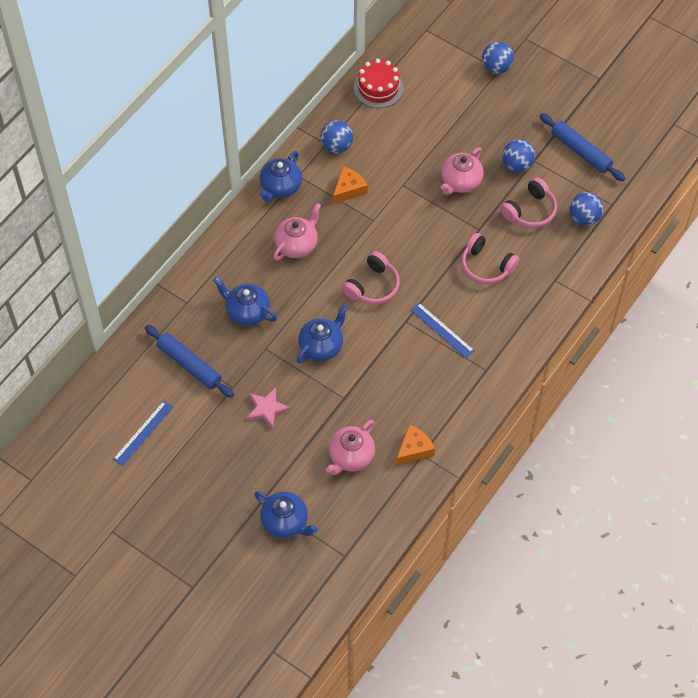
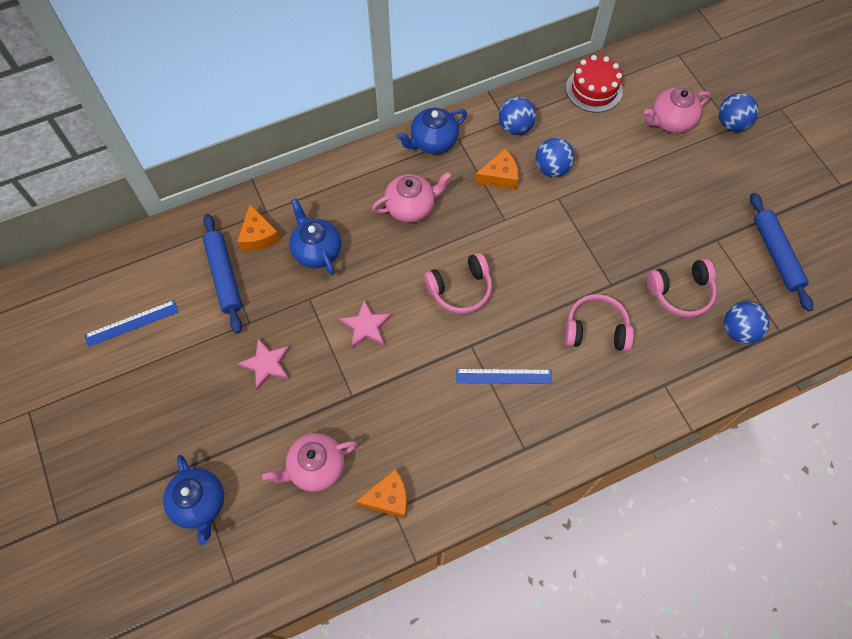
camera: 30 degrees right, 5 degrees up
blue teapot [296,305,348,363] -> pink star [339,300,392,348]
blue ruler [411,303,475,358] -> blue ruler turned 75 degrees counterclockwise [456,369,552,384]
pink teapot [441,147,483,195] -> pink teapot moved to [644,88,711,133]
pink headphones [461,233,520,284] -> pink headphones turned 120 degrees clockwise [564,294,634,351]
blue ball [502,139,535,172] -> blue ball moved to [536,138,574,177]
none -> orange cheese [237,204,280,251]

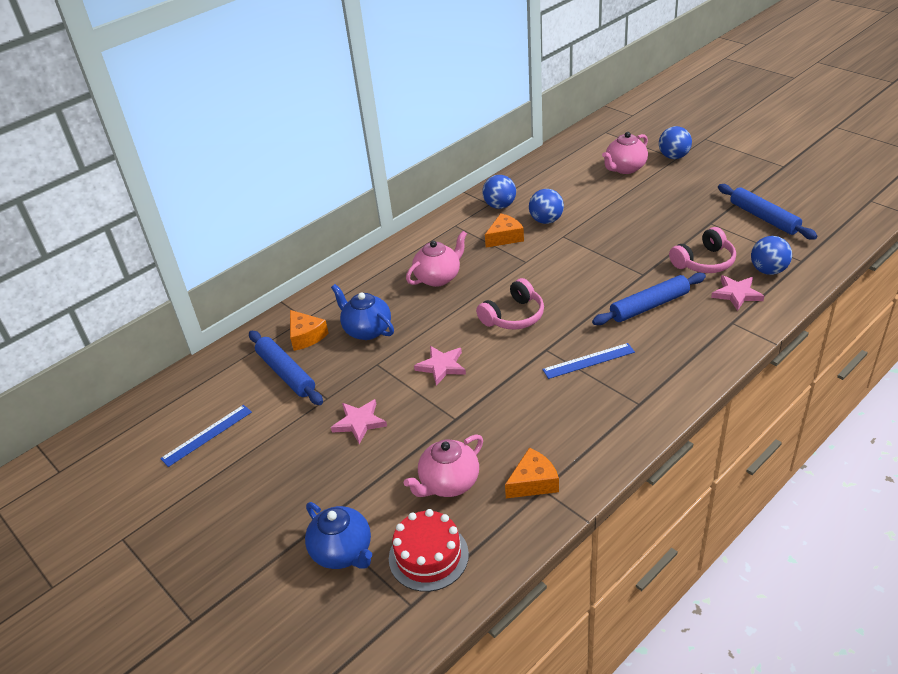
camera: 15 degrees left, 25 degrees down
blue teapot [396,108,467,154] -> none
pink headphones [564,294,634,351] -> blue rolling pin [592,273,706,325]
red cake [566,55,623,113] -> red cake moved to [389,509,469,592]
none -> pink star [711,275,764,311]

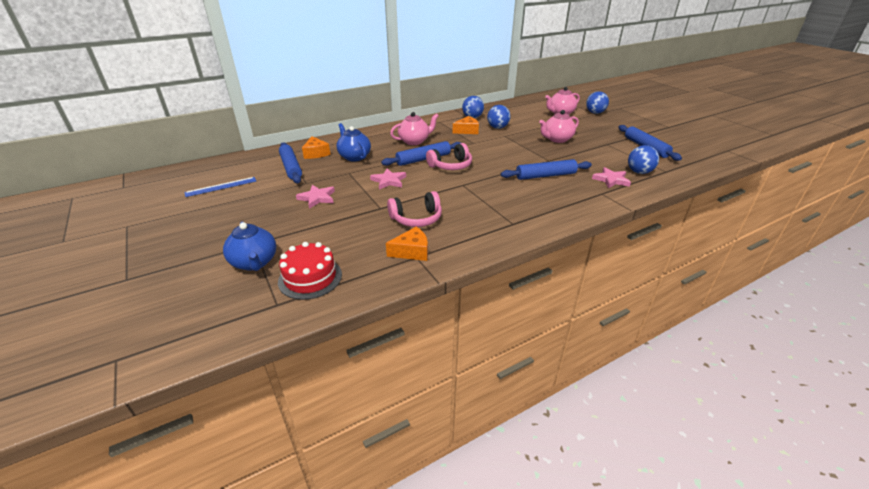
camera: 10 degrees right, 5 degrees down
pink teapot [404,434,483,497] -> pink teapot moved to [539,110,579,143]
blue ruler [542,343,635,379] -> none
pink headphones [669,227,736,273] -> pink headphones moved to [387,191,442,227]
none -> blue rolling pin [381,141,461,166]

